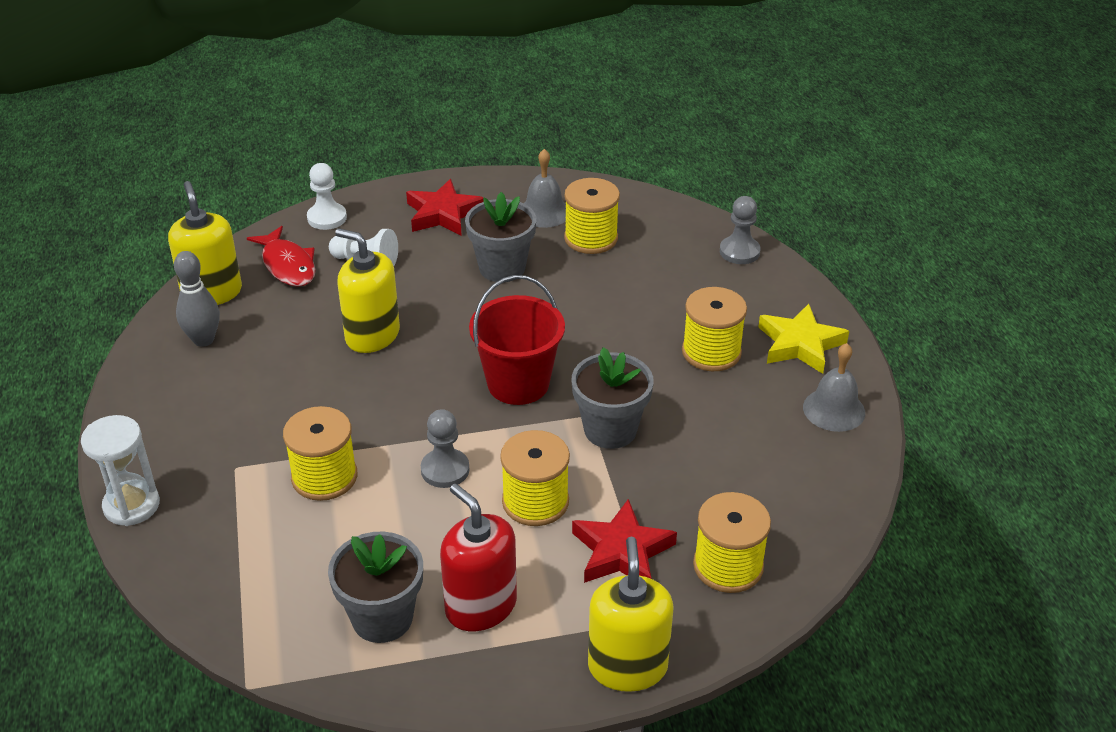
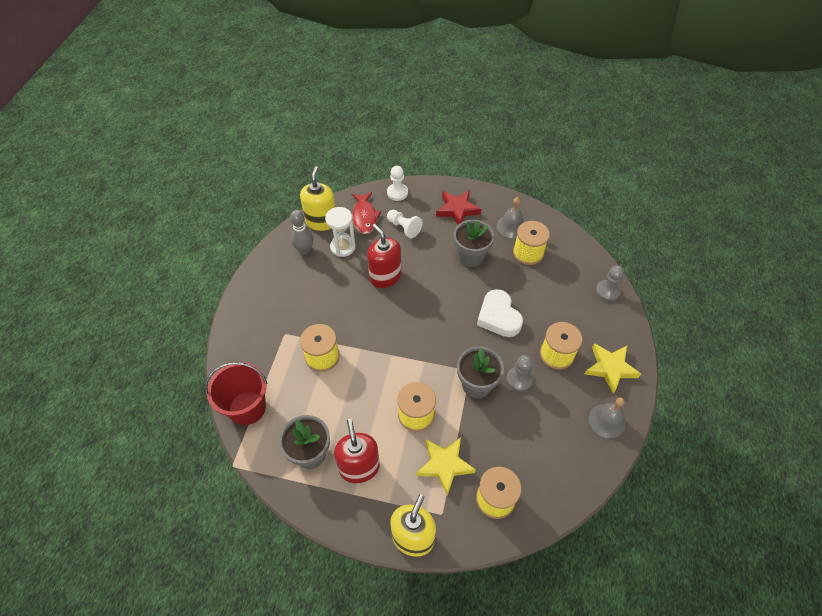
camera: 25 degrees right, 15 degrees up
white hourglass [81,415,160,526] -> white hourglass moved to [325,207,356,257]
yellow soap dispenser [335,228,400,353] -> red soap dispenser [367,224,401,288]
grey pawn [421,409,469,488] -> grey pawn moved to [506,355,533,392]
red bucket [469,275,565,405] -> red bucket moved to [205,362,267,425]
red star [572,499,677,583] -> yellow star [416,437,476,496]
none -> white heart [477,289,523,337]

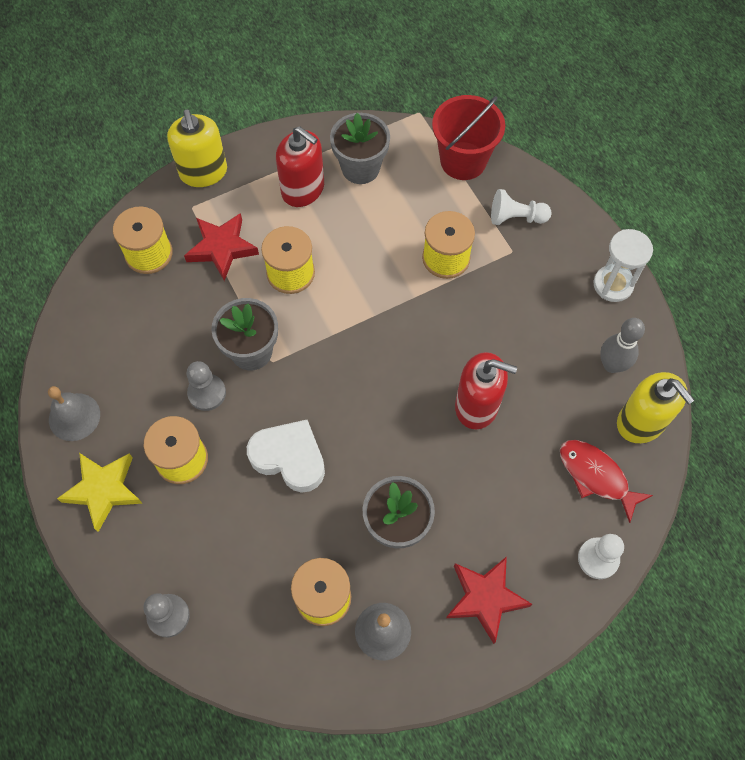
camera: 140 degrees right, 10 degrees up
white hourglass [325,207,356,257] -> white hourglass moved to [594,229,653,302]
white pawn [387,210,422,238] -> white pawn moved to [491,189,552,225]
yellow star [416,437,476,496] -> red star [184,213,259,281]

